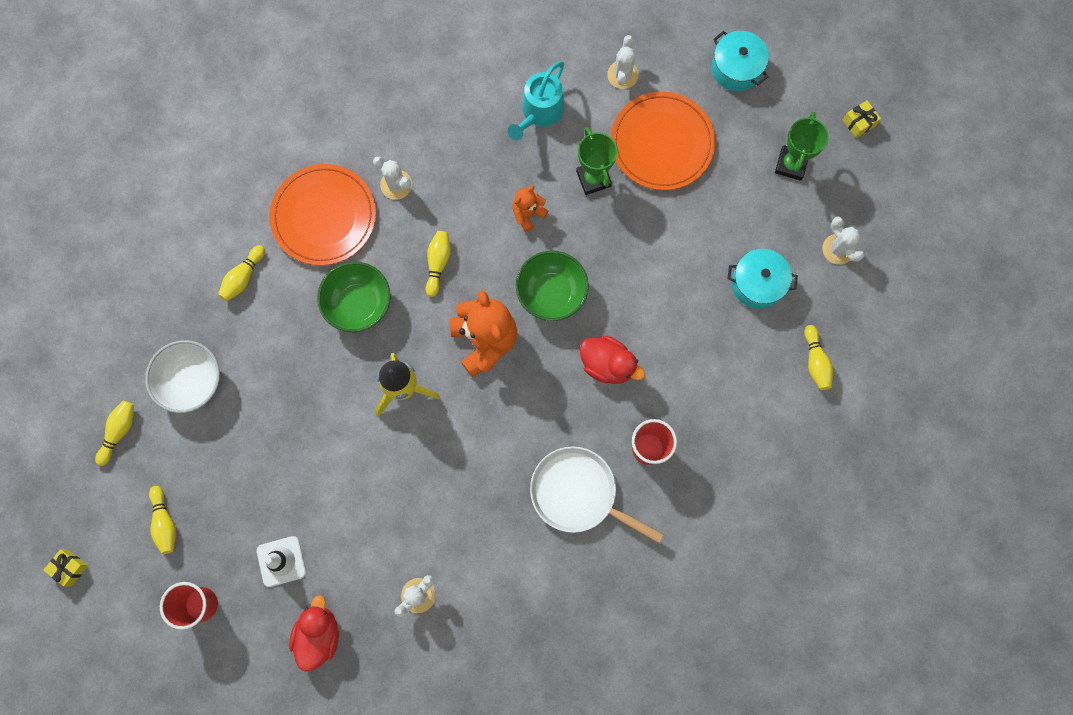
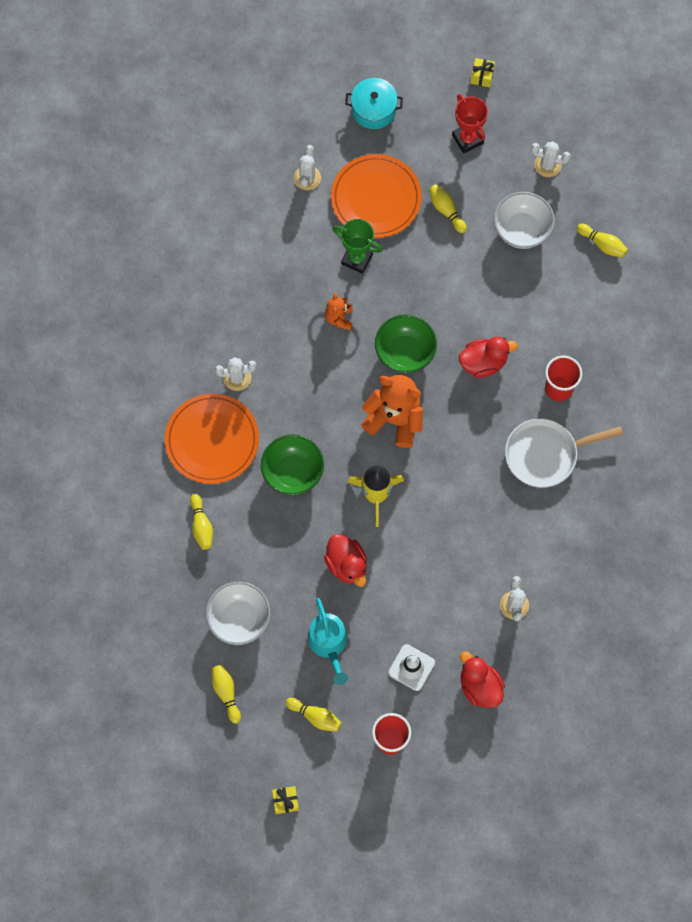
camera: 45 degrees left, 5 degrees down
yellow bowling pin [426,231,451,297] -> yellow bowling pin moved to [429,184,467,233]
turquoise watering can [508,61,564,140] -> turquoise watering can moved to [308,598,348,685]
white cactus [607,35,638,89] -> white cactus turned 45 degrees clockwise [294,145,321,190]
turquoise pot [727,249,798,309] -> white bowl [494,192,555,249]
green trophy [775,112,829,181] -> red trophy [452,94,488,154]
none -> red duck [324,534,367,587]

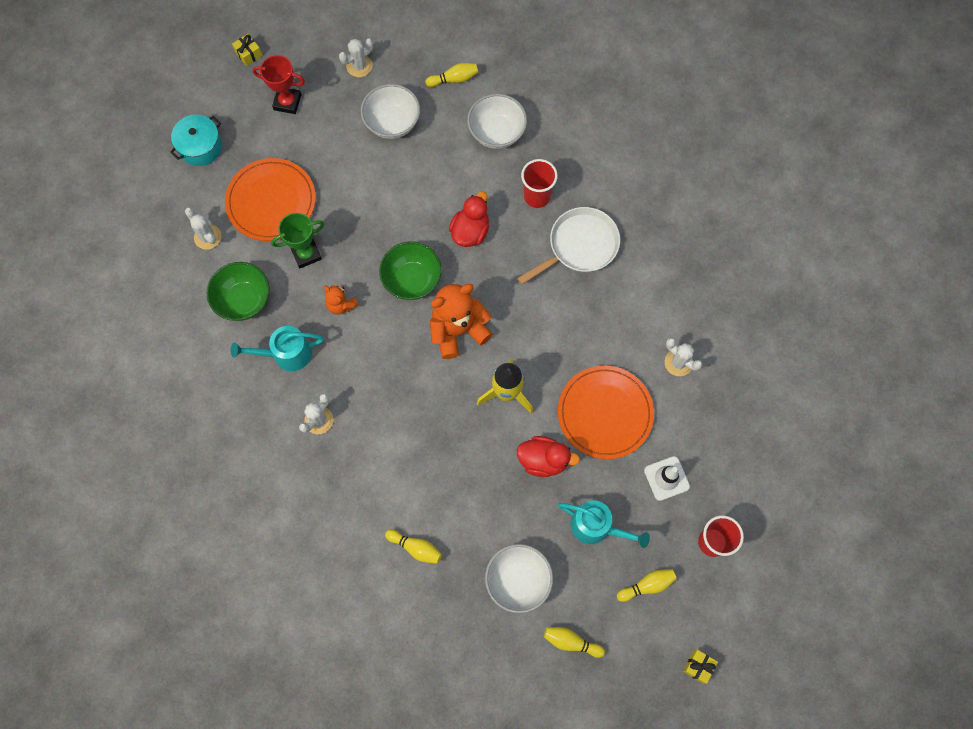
camera: 50 degrees left, 0 degrees up
orange plate [165,393,259,484] -> orange plate moved to [558,366,654,459]
green bowl [261,434,324,495] -> green bowl moved to [207,262,270,321]
yellow bowling pin [429,184,467,233] -> none
red duck [460,651,505,708] -> none
white pan [505,418,623,487] -> white pan turned 150 degrees counterclockwise [517,207,620,285]
none -> turquoise watering can [231,326,324,371]
none -> white bowl [467,94,527,149]

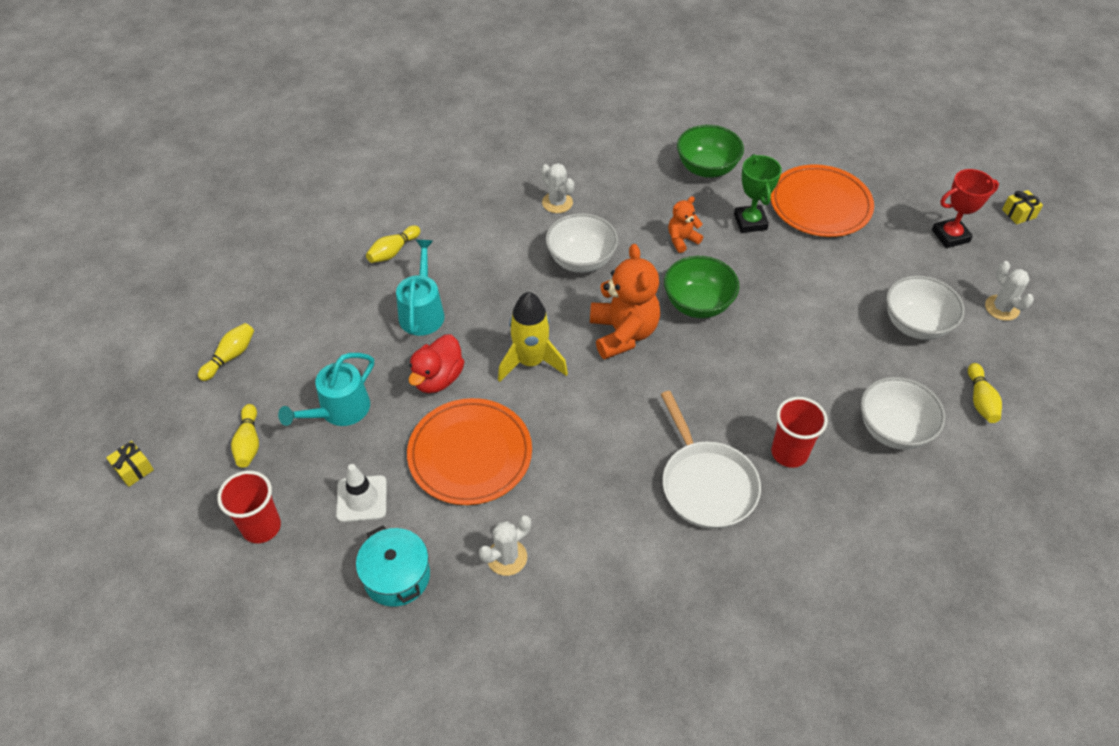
camera: 105 degrees right, 20 degrees down
turquoise pot [170,115,222,166] -> turquoise pot moved to [356,526,430,607]
white cactus [185,207,221,250] -> none
turquoise watering can [231,326,324,371] -> turquoise watering can moved to [396,240,444,336]
red trophy [252,55,305,114] -> red trophy turned 45 degrees clockwise [932,169,999,248]
red duck [449,191,489,247] -> none
white bowl [485,544,553,613] -> white bowl moved to [546,213,618,273]

